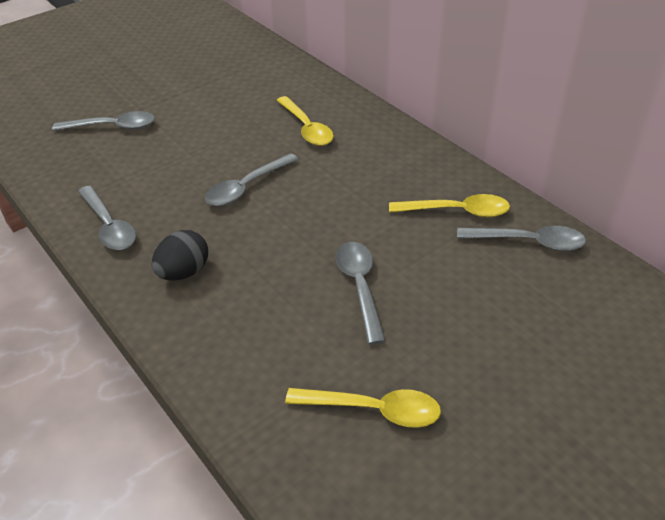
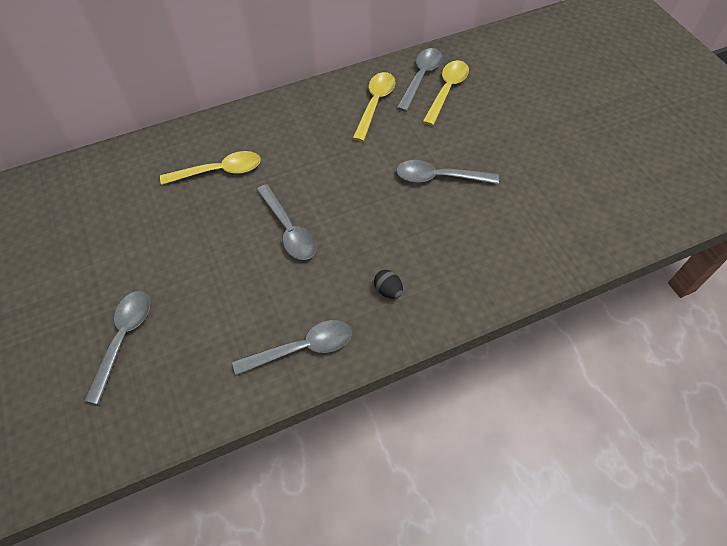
camera: 75 degrees left, 15 degrees up
black egg [152,230,208,280] -> black egg [374,270,403,299], size x0.62
yellow spoon [285,388,441,428] -> yellow spoon moved to [422,60,469,126]

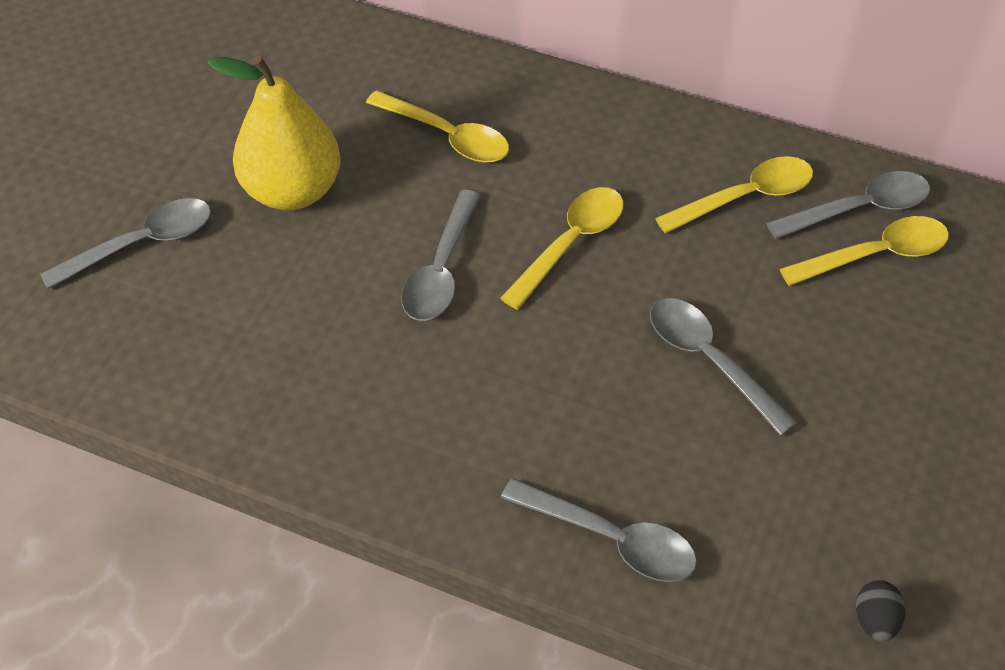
camera: 45 degrees right, 5 degrees down
grey spoon [232,320,352,375] -> grey spoon moved to [501,478,697,582]
black egg [374,270,403,299] -> black egg moved to [856,580,905,642]
none -> yellow pear [207,55,341,210]
none -> yellow spoon [500,187,623,310]

